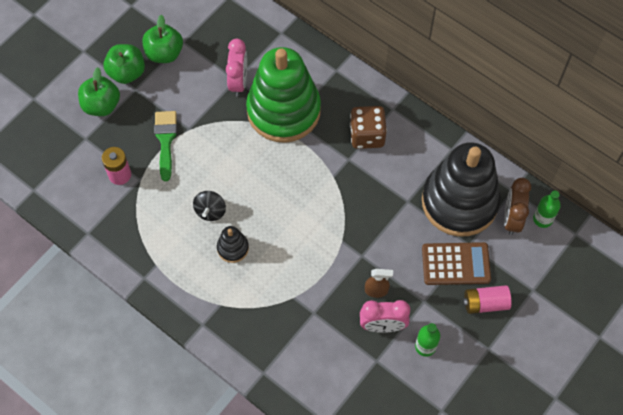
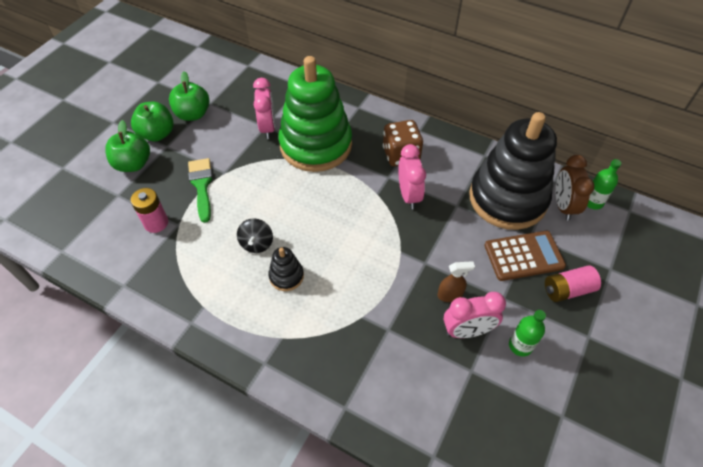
camera: 10 degrees left, 10 degrees down
none -> pink clock [398,144,426,209]

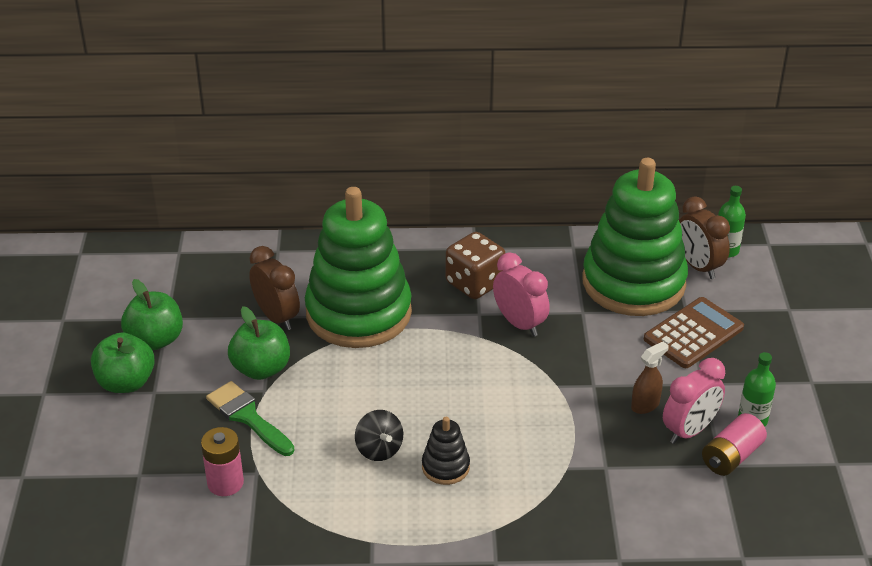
camera: 30 degrees left, 15 degrees down
green apple [105,120,150,172] -> green apple moved to [228,306,290,380]
pink clock [253,78,275,139] -> brown clock [249,246,300,330]
black stacking toy [469,112,557,230] -> green stacking toy [582,158,688,316]
pink battery [545,265,601,302] -> pink battery moved to [702,413,767,476]

